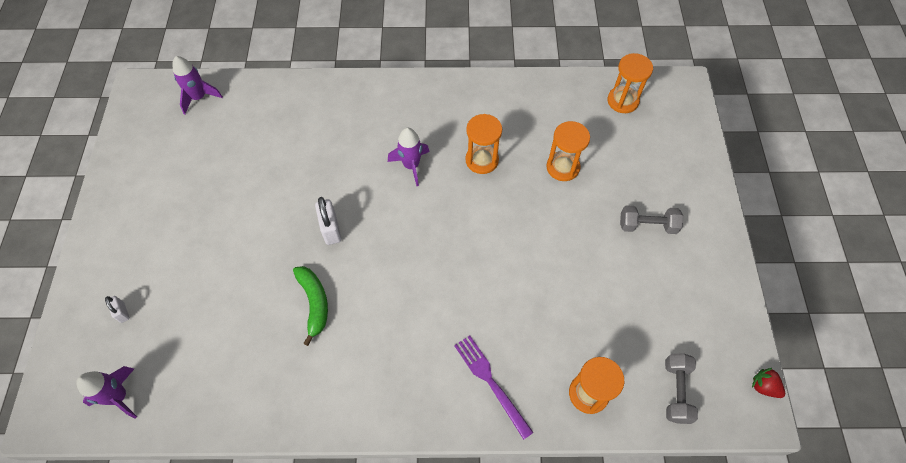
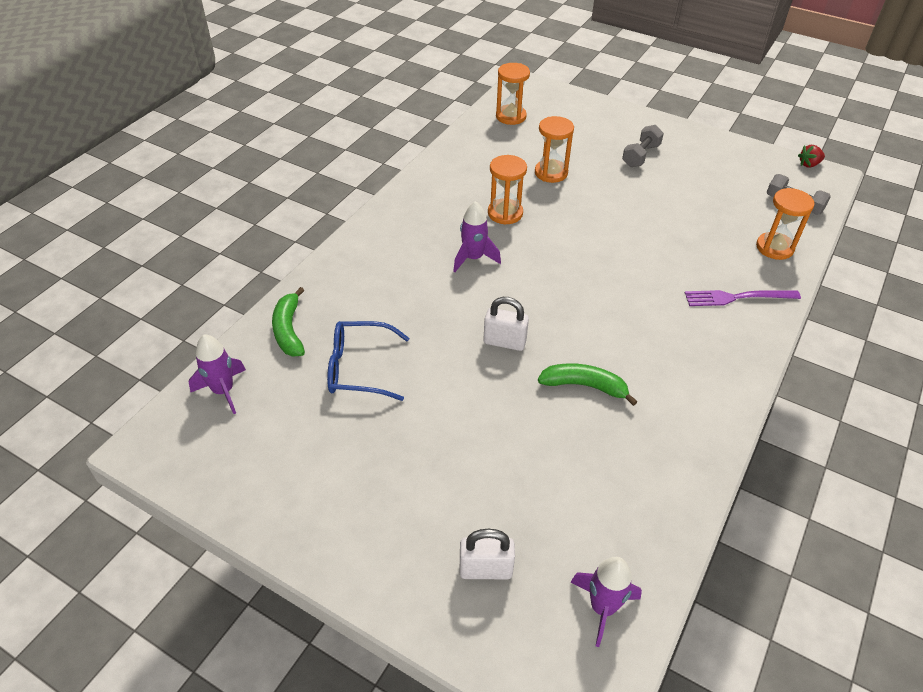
camera: 60 degrees left, 15 degrees down
white padlock [105,296,130,323] -> white padlock [460,529,515,579], size x1.71
none -> green banana [272,287,305,357]
none -> blue glasses [327,321,410,401]

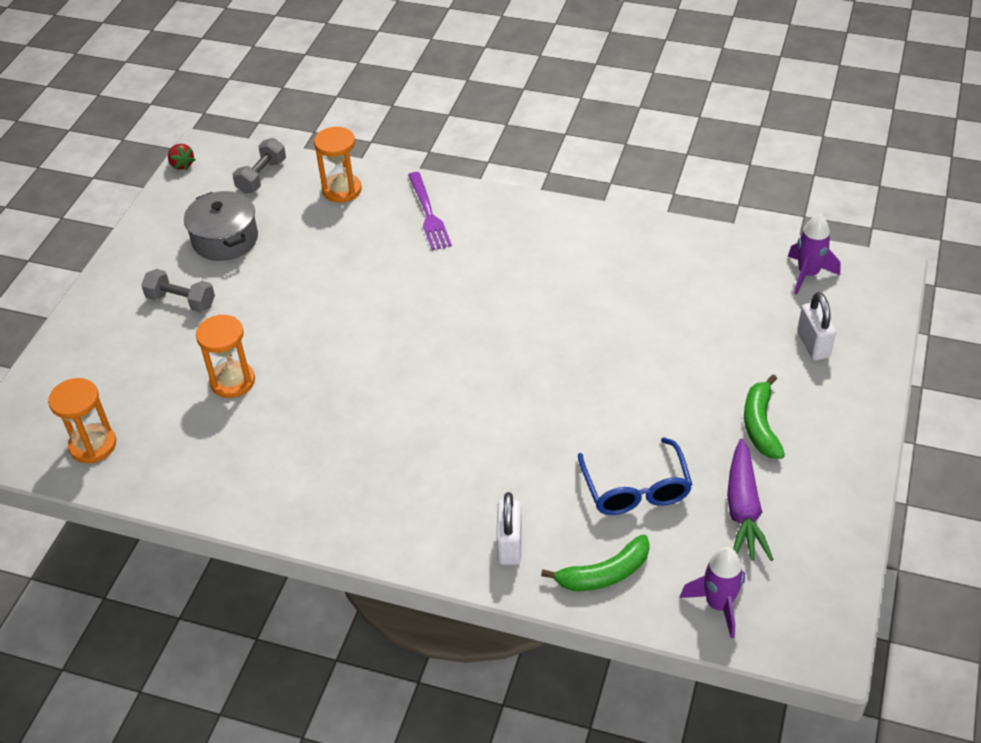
camera: 100 degrees left, 0 degrees up
purple rocket [453,201,501,272] -> none
white padlock [484,297,529,351] -> white padlock moved to [496,492,522,565]
orange hourglass [488,155,527,225] -> none
green banana [538,363,638,406] -> green banana moved to [744,375,785,459]
none -> grey pot [184,191,258,261]
none -> purple carrot [727,438,774,561]

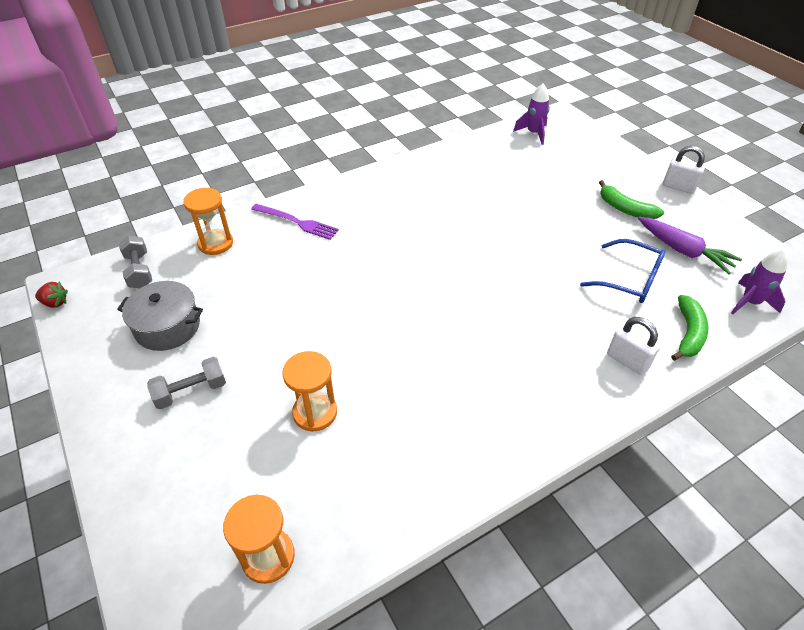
camera: 50 degrees left, 0 degrees up
white padlock [797,292,836,360] -> white padlock moved to [663,146,705,194]

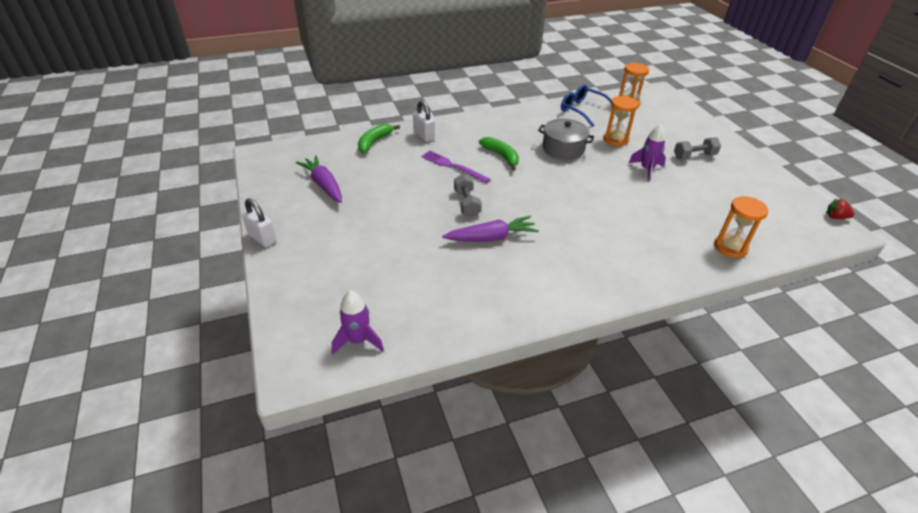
camera: 170 degrees left, 5 degrees down
grey pot [117,281,203,351] -> grey pot moved to [538,119,594,160]
grey dumbbell [119,235,152,288] -> grey dumbbell moved to [454,174,482,217]
purple fork [251,204,339,240] -> purple fork moved to [421,151,490,183]
blue glasses [580,239,666,303] -> blue glasses moved to [561,84,612,127]
green banana [599,180,664,219] -> green banana moved to [479,137,519,170]
purple rocket [731,249,788,314] -> purple rocket moved to [628,124,666,182]
none -> purple carrot [442,216,539,242]

